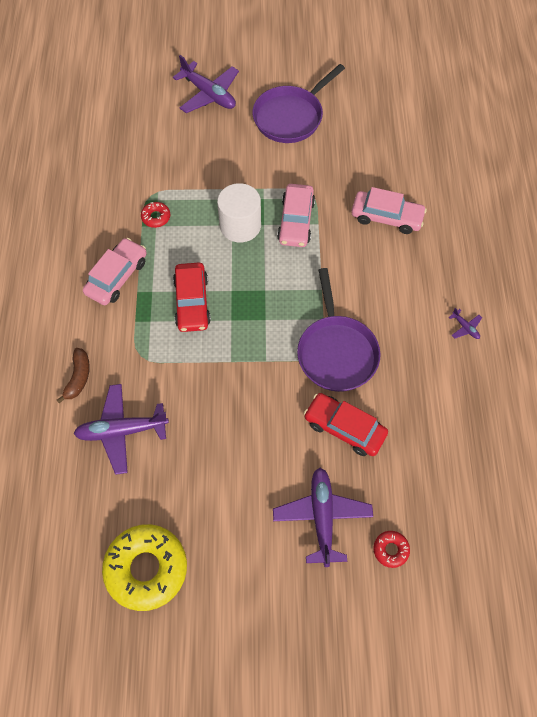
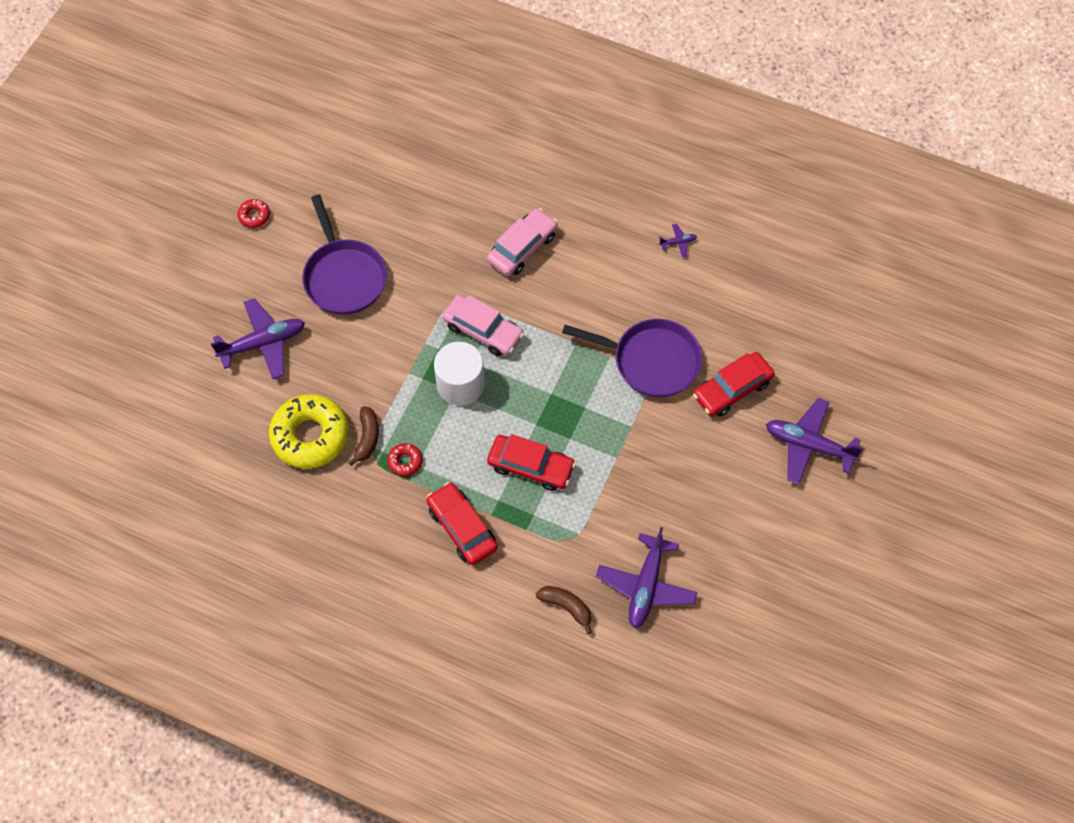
camera: 65 degrees left, 0 degrees up
pink car [83,238,147,305] -> red car [427,482,498,565]
yellow donut [102,524,187,611] -> yellow donut moved to [269,394,349,469]
red donut [373,531,410,568] -> red donut moved to [237,199,270,228]
none -> brown banana [348,406,379,466]

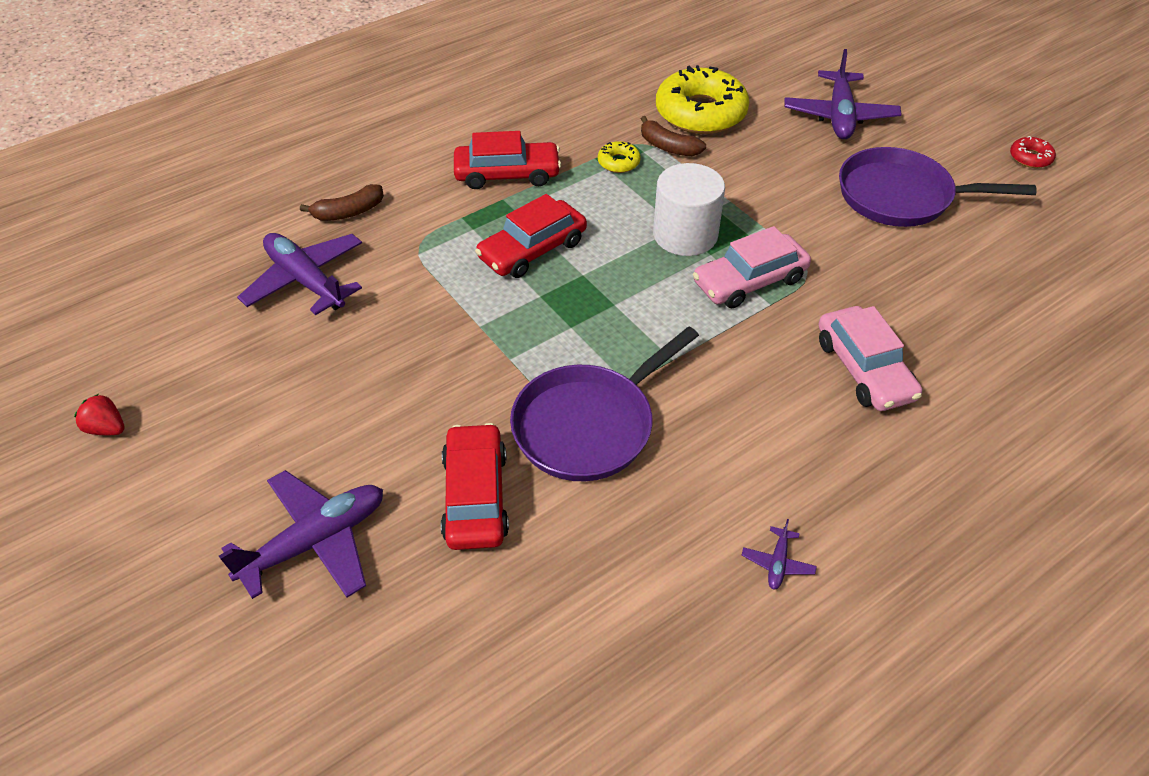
camera: 120 degrees right, 15 degrees down
red donut [387,443,423,476] -> yellow donut [598,141,641,173]
none -> red strawberry [74,394,125,435]

